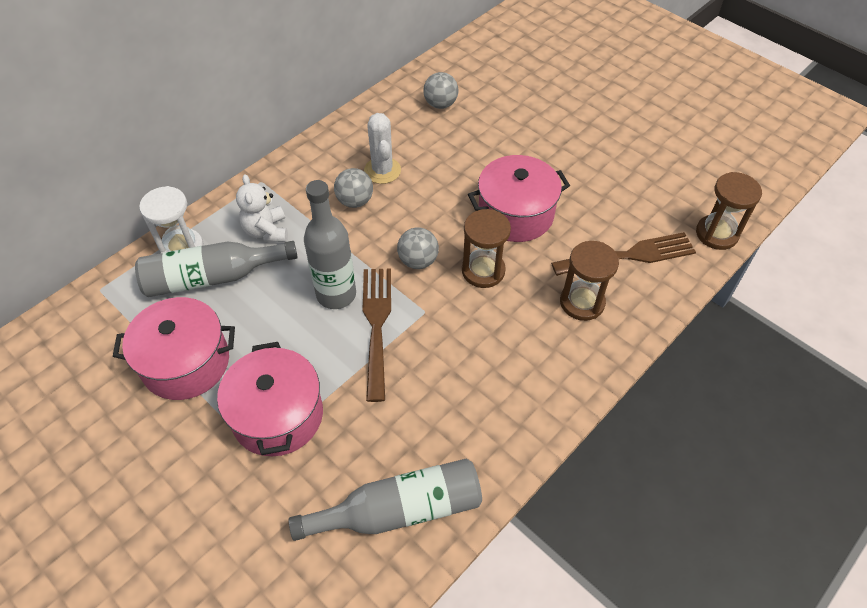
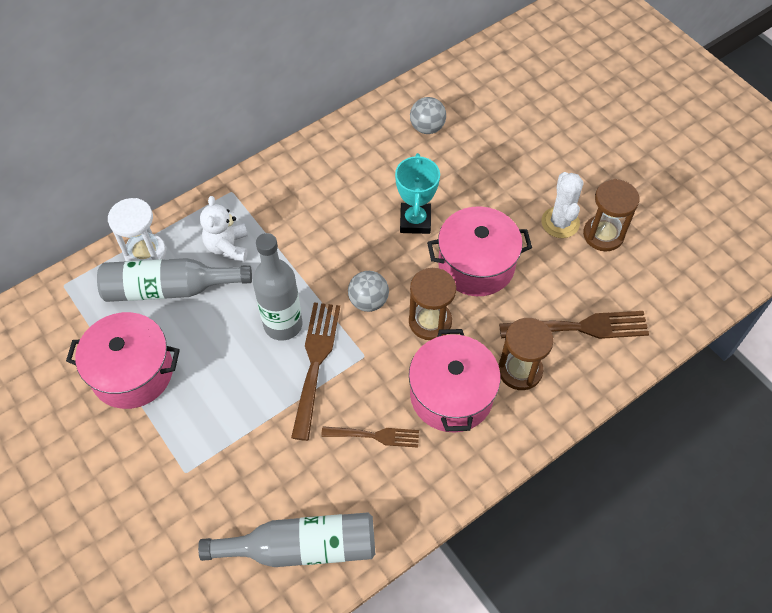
camera: 10 degrees right, 5 degrees up
pink pot [217,342,323,456] -> pink pot moved to [409,329,501,433]
grey ball [334,168,373,208] -> none
white cactus [364,113,401,184] -> white cactus moved to [541,172,583,238]
brown hourglass [696,172,762,250] -> brown hourglass moved to [583,179,639,252]
none -> brown fork [321,426,419,448]
none -> turquoise trophy [395,153,440,234]

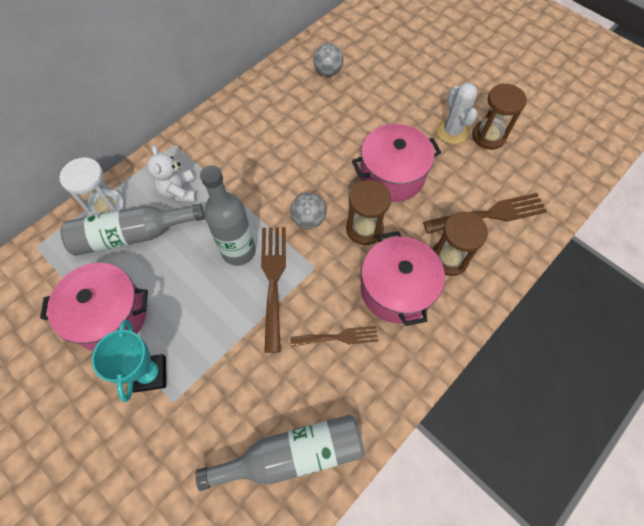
camera: 10 degrees left, 5 degrees up
turquoise trophy [395,153,440,234] -> turquoise trophy moved to [92,320,166,402]

